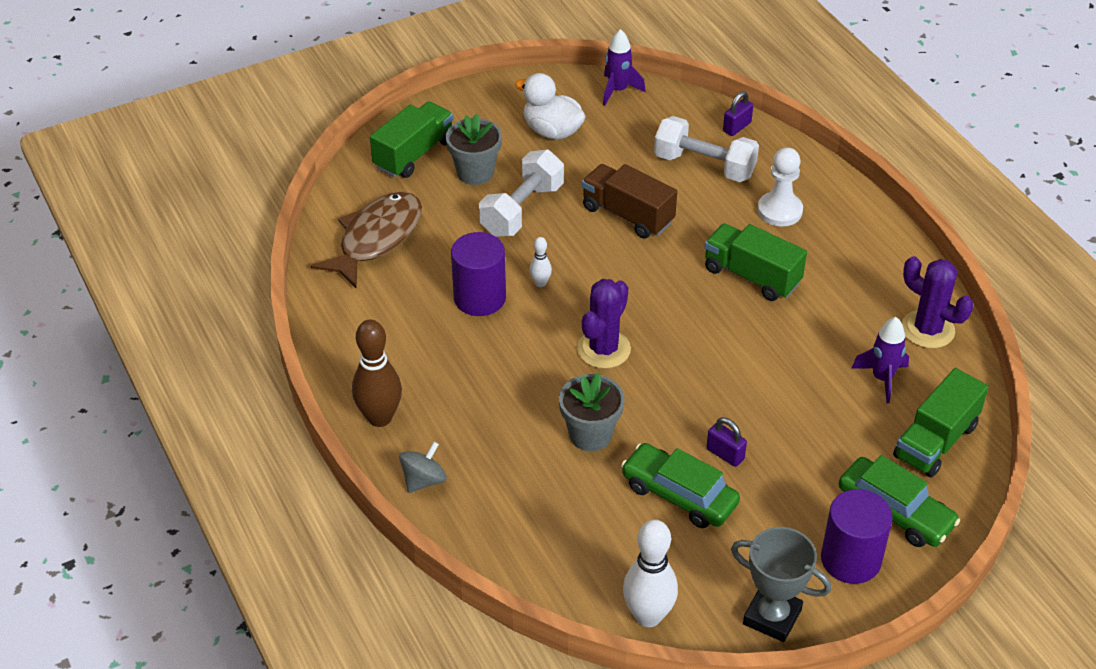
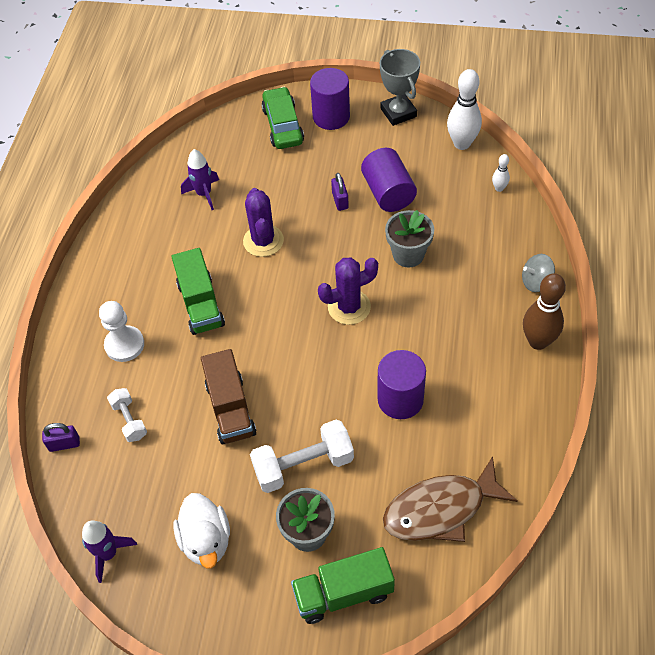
camera: 140 degrees left, 10 degrees up
white bowling pin [529,237,552,287] -> white bowling pin moved to [492,154,510,192]
green car [621,443,740,528] -> purple cylinder [361,148,417,212]
white dumbbell [654,116,759,182] -> white dumbbell [107,388,147,442], size x0.57
green truck [893,368,989,478] -> none
purple cactus [902,256,974,349] -> purple cactus moved to [243,188,284,257]

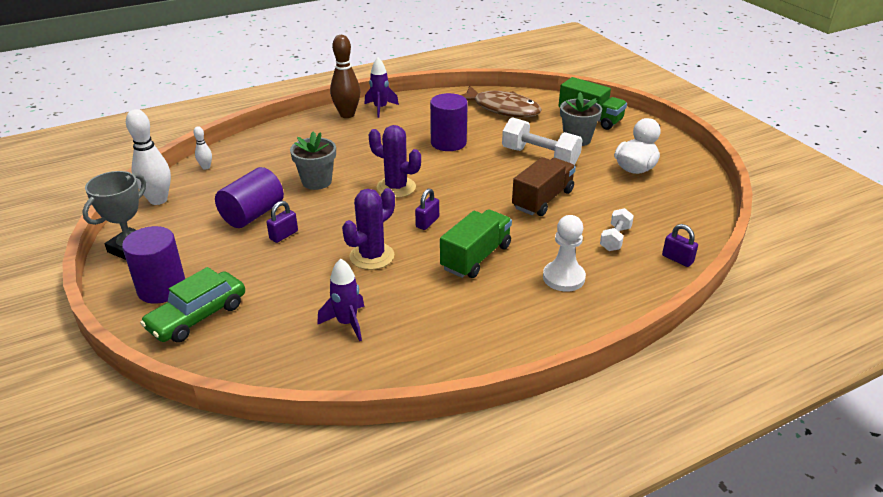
camera: 130 degrees left, 20 degrees down
purple rocket [82,521,137,583] -> purple rocket moved to [365,57,399,118]
grey spinning top [522,254,555,292] -> none
none -> purple padlock [415,188,439,230]

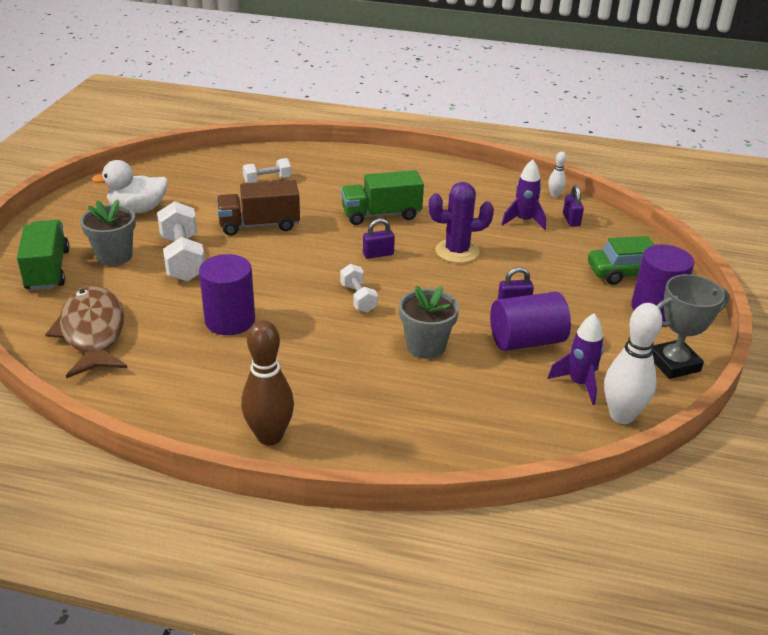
camera: 140 degrees left, 0 degrees up
white bowling pin [194,126,212,170] -> white bowling pin moved to [548,152,566,197]
purple rocket [365,57,399,118] -> purple rocket moved to [548,313,604,405]
purple cactus [369,125,421,198] -> white dumbbell [340,264,378,312]
white pawn [543,215,586,292] -> none
purple padlock [662,224,698,267] -> purple padlock moved to [563,185,584,227]

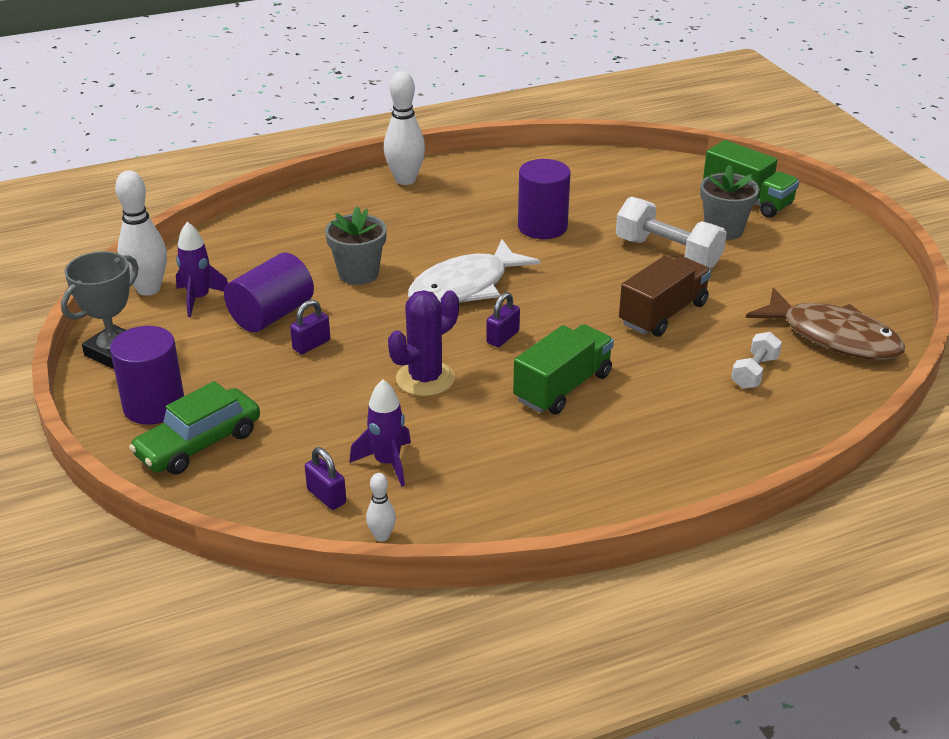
camera: 145 degrees right, 0 degrees up
brown fish [45,286,127,379] -> brown fish moved to [746,288,905,360]
white duck [92,160,168,213] -> none
brown bowling pin [241,320,294,446] -> white bowling pin [384,71,425,185]
white dumbbell [340,264,378,312] -> white fish [408,239,540,303]

